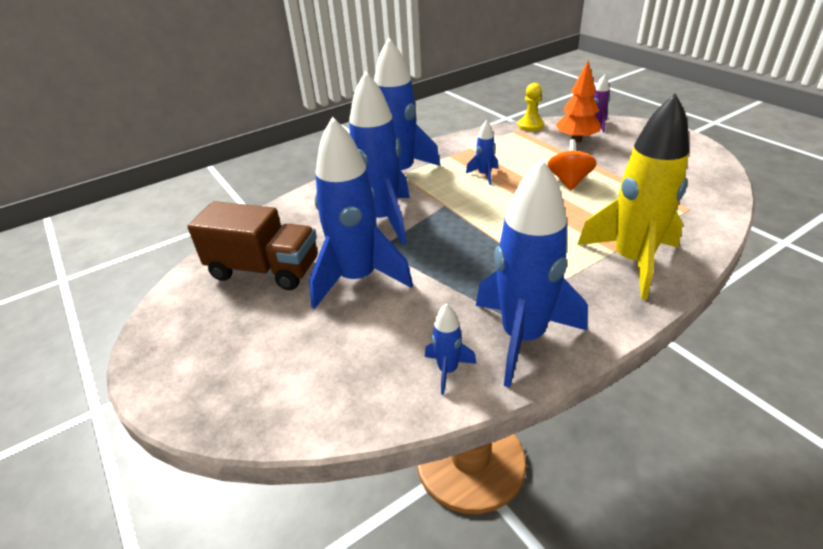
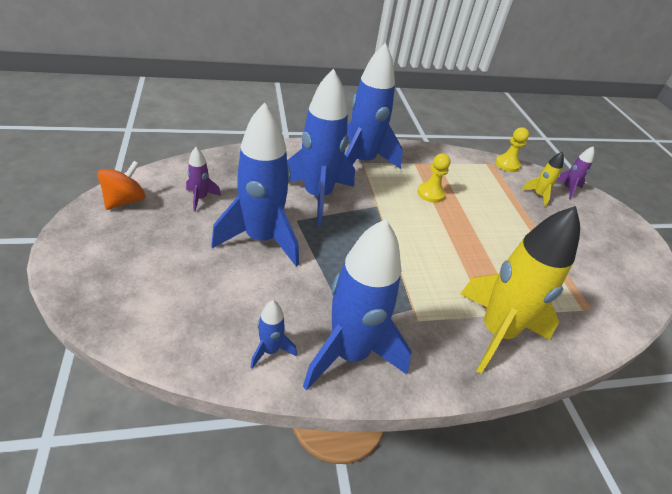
camera: 15 degrees right, 5 degrees up
brown truck [187,201,318,290] -> purple rocket [186,147,221,211]
blue rocket [466,120,498,185] -> yellow pawn [417,153,450,203]
orange spinning top [548,139,597,190] -> orange spinning top moved to [97,161,145,210]
orange tree [556,60,601,142] -> yellow rocket [521,151,564,207]

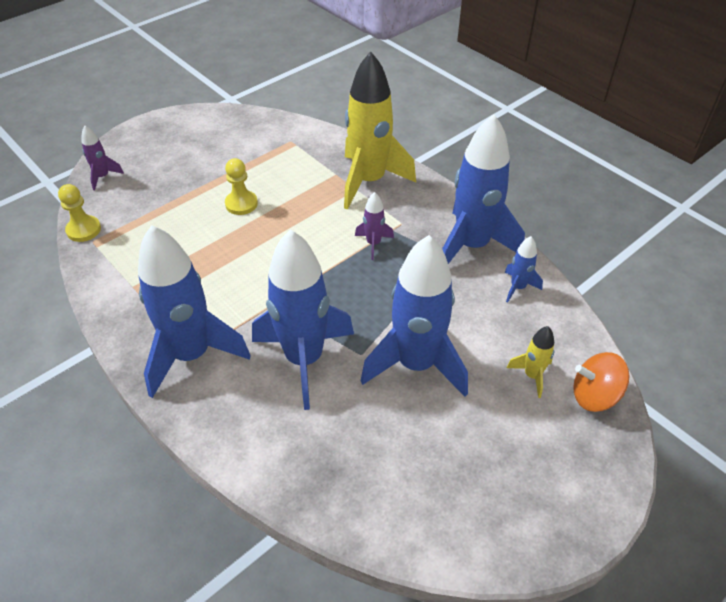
camera: 115 degrees left, 5 degrees up
orange spinning top [97,161,145,210] -> orange spinning top moved to [573,352,629,412]
purple rocket [186,147,221,211] -> purple rocket moved to [355,192,394,260]
yellow pawn [417,153,450,203] -> yellow pawn moved to [225,158,258,215]
yellow rocket [521,151,564,207] -> yellow rocket moved to [507,326,554,398]

